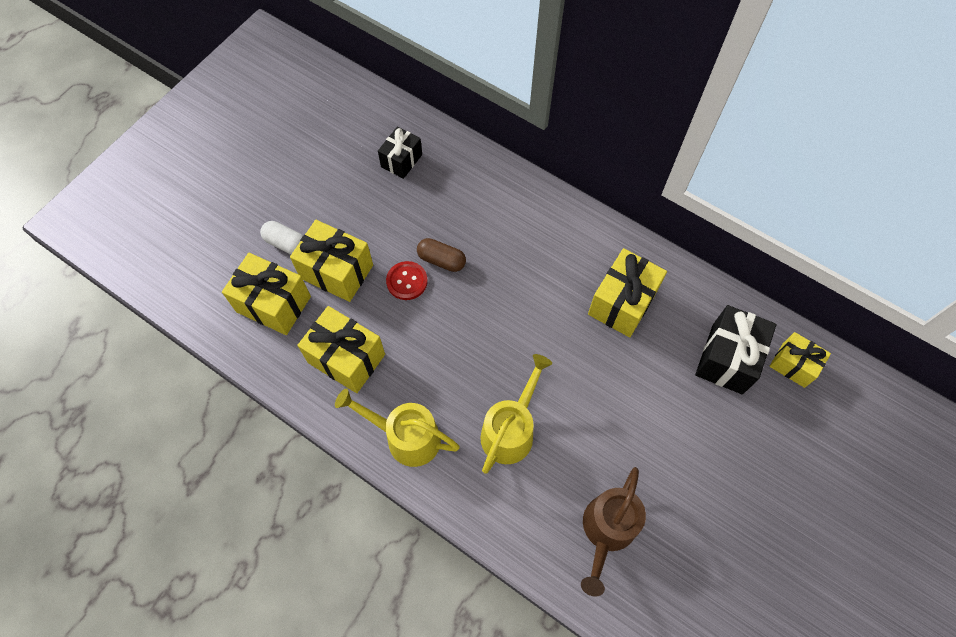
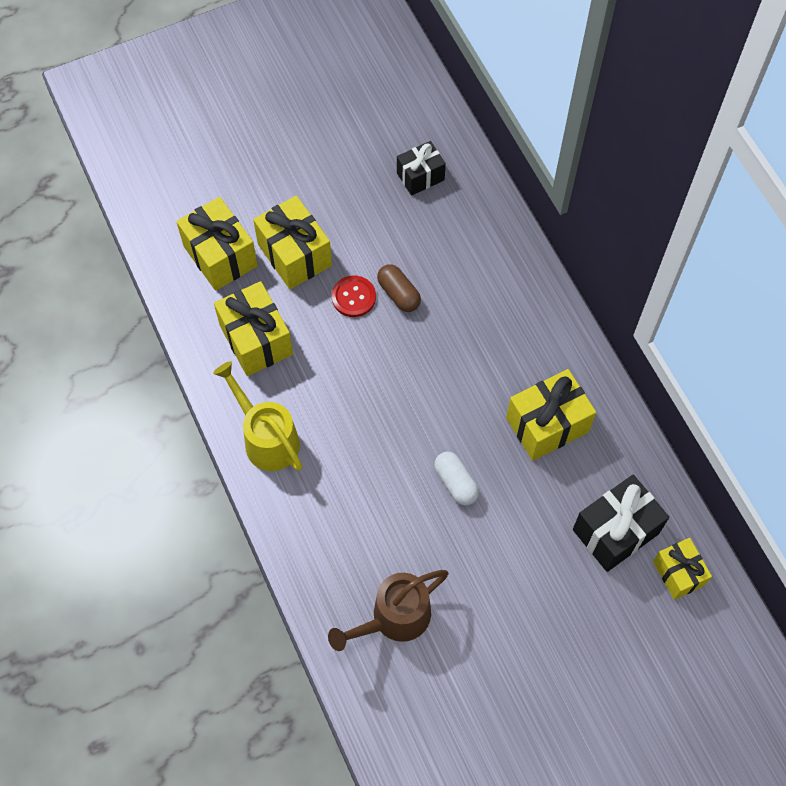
camera: 30 degrees right, 0 degrees up
white capsule [260,221,303,255] -> white capsule moved to [434,452,479,506]
yellow watering can [481,354,552,474] -> none

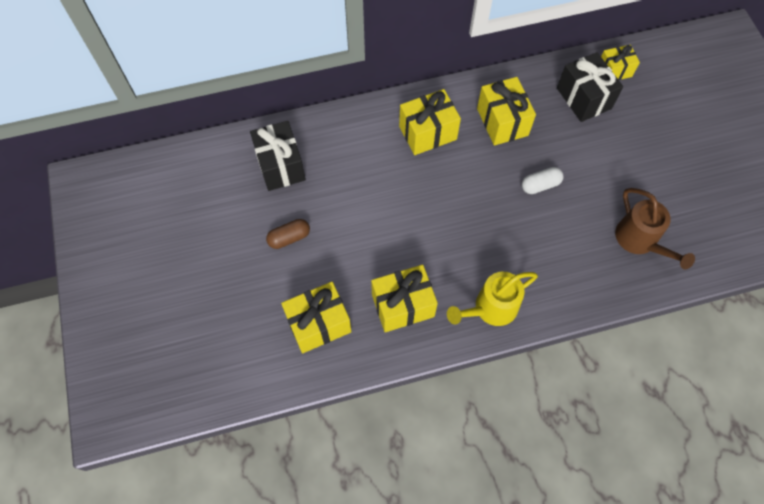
camera: 80 degrees left, 0 degrees up
yellow gift [253,196,332,289] -> yellow gift moved to [399,89,461,155]
red button [332,276,376,317] -> none
brown capsule [377,264,421,312] -> brown capsule moved to [266,219,310,249]
black gift [397,141,446,196] -> black gift [250,121,306,191], size x1.58

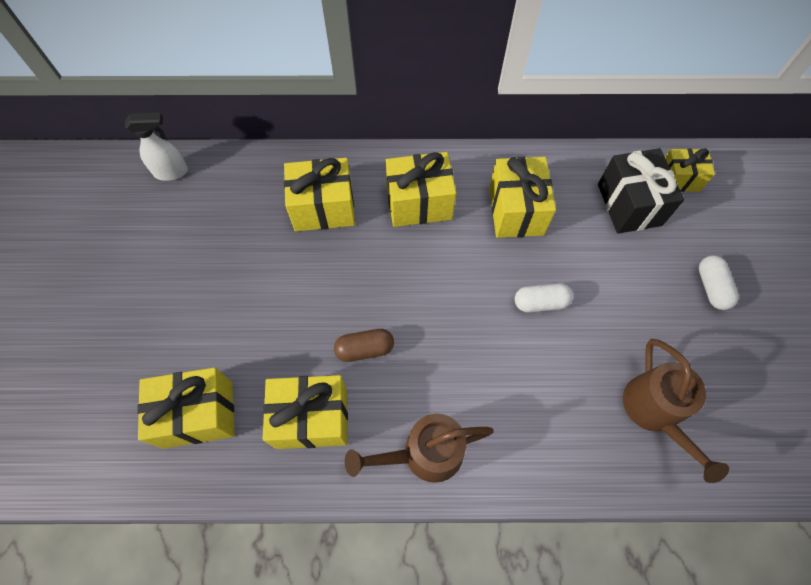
camera: 15 degrees right, 0 degrees up
black gift [250,121,306,191] -> none
brown capsule [266,219,310,249] -> brown capsule moved to [334,329,394,362]
yellow watering can [447,272,538,326] -> brown watering can [345,414,494,483]
none -> white spray bottle [125,113,188,181]
none -> yellow gift [284,158,355,231]
none -> white capsule [699,255,739,310]

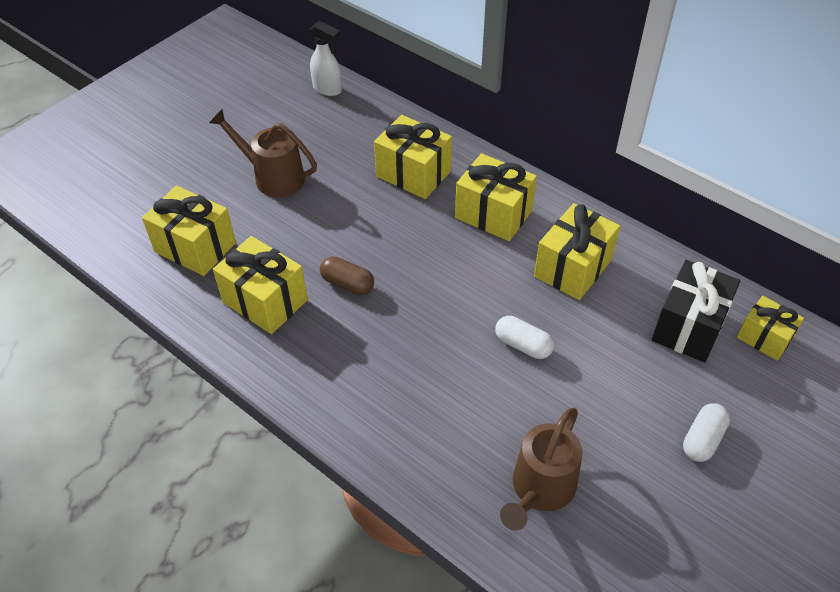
camera: 40 degrees right, 15 degrees down
brown watering can [345,414,494,483] -> brown watering can moved to [209,109,317,197]

